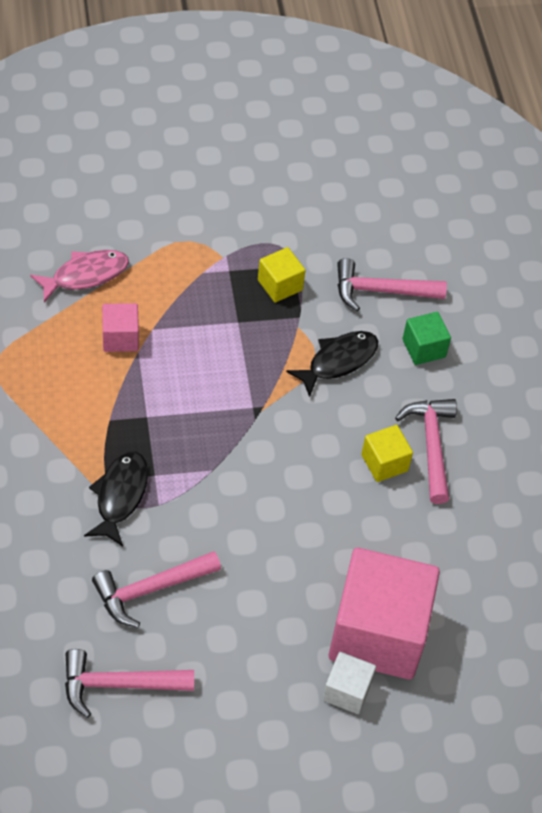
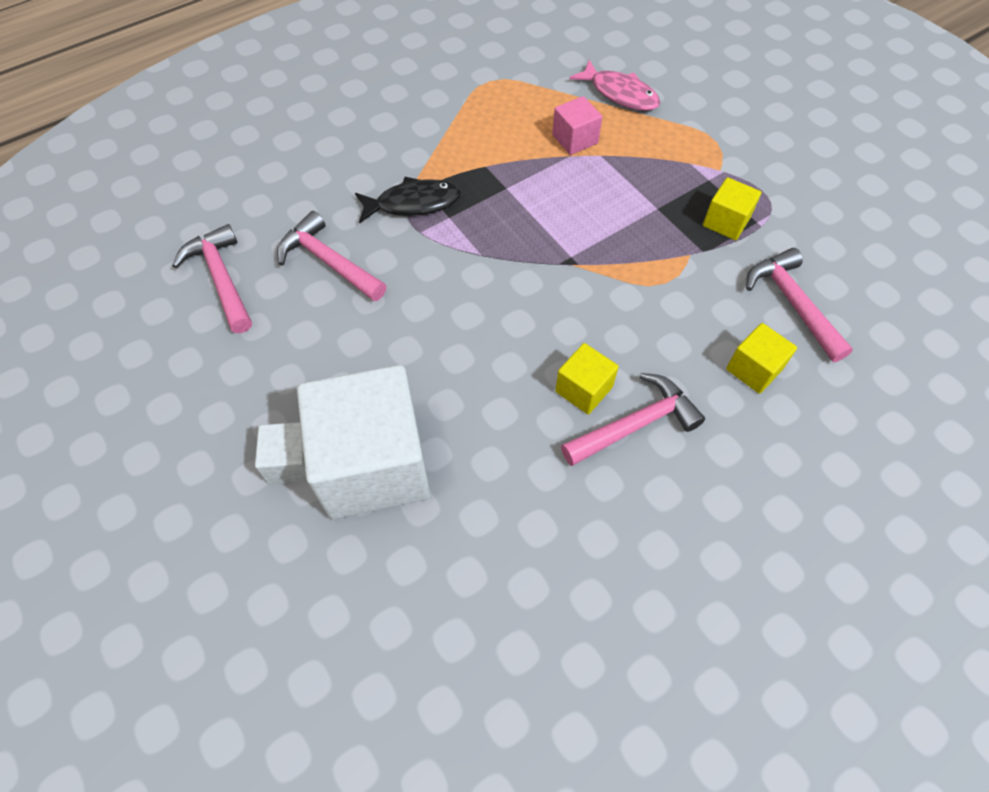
camera: 70 degrees right, 5 degrees up
black fish [286,331,378,397] -> none
pink cube [329,548,440,679] -> white cube [297,365,430,519]
green cube [402,312,451,365] -> yellow cube [726,323,797,394]

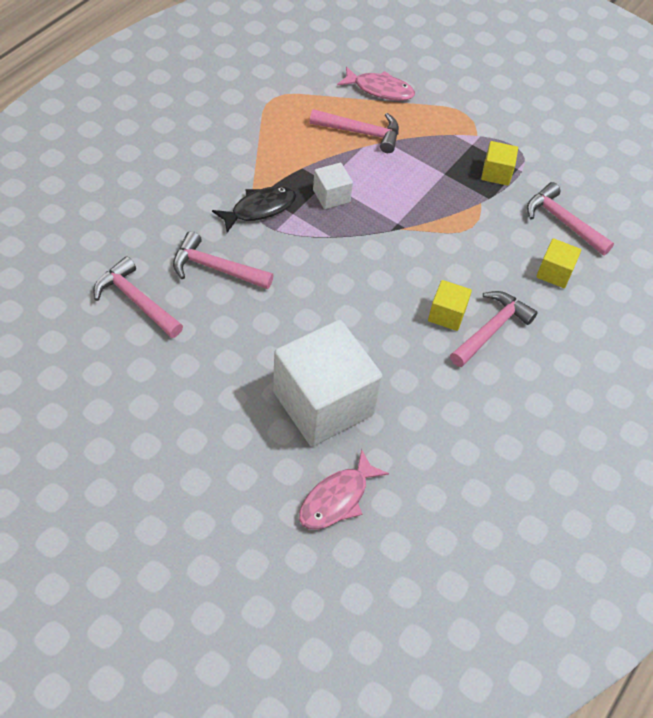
camera: 25 degrees left, 5 degrees down
white cube [255,422,307,484] -> white cube moved to [313,163,353,209]
pink cube [552,96,602,155] -> pink hammer [310,109,399,153]
none -> pink fish [299,449,389,530]

